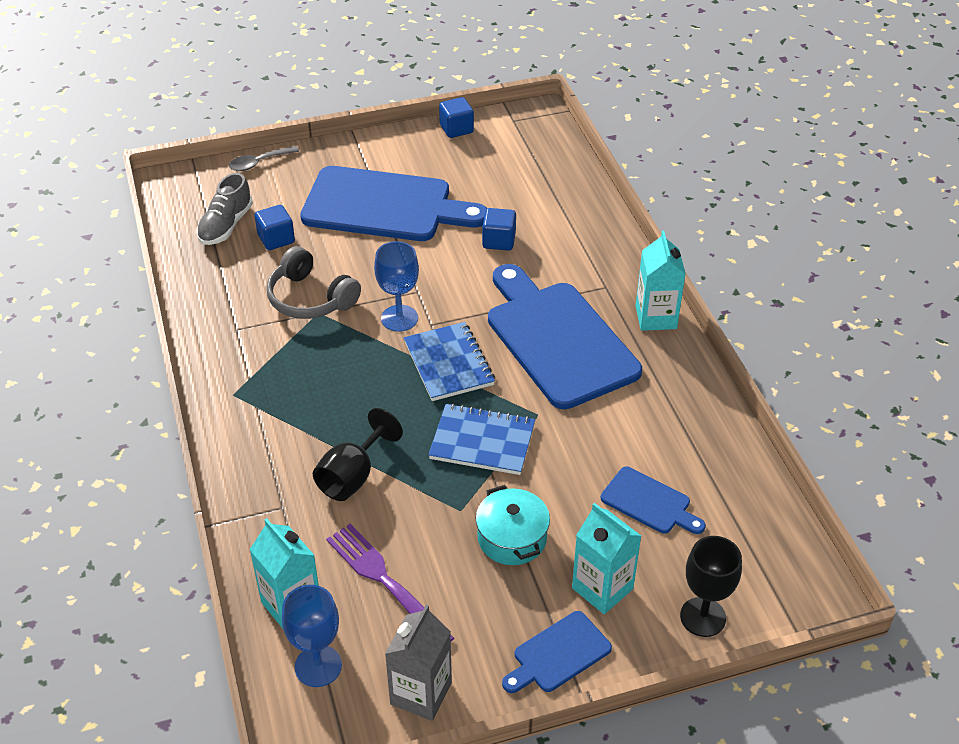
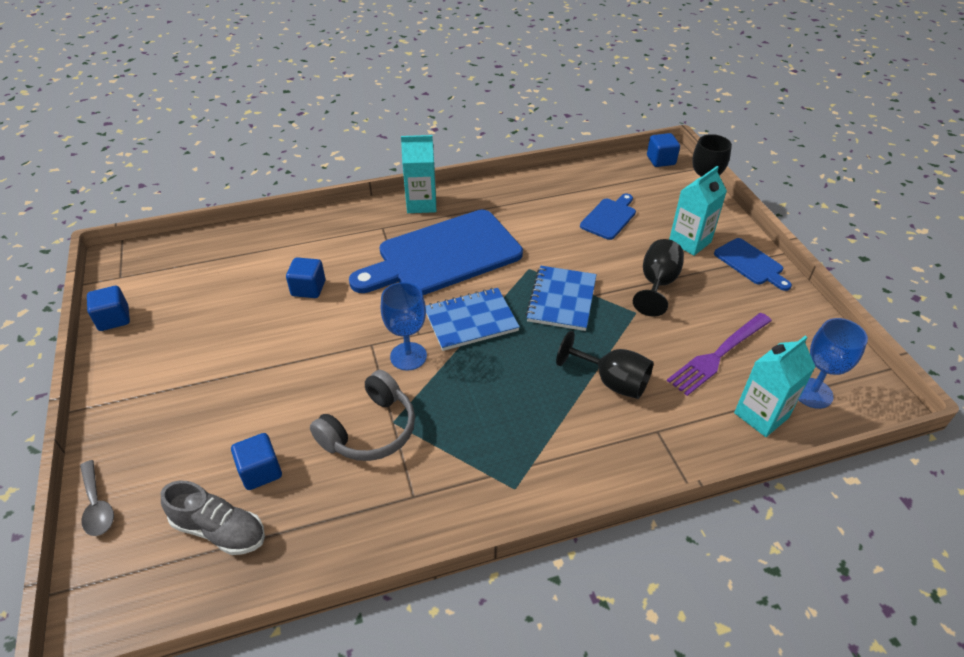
camera: 90 degrees left, 0 degrees up
blue cutting board [300,166,487,241] -> none
grey carton [385,605,452,721] -> none
turquoise pot [476,485,550,565] -> black goblet [633,239,684,317]
none -> blue cube [647,133,680,167]

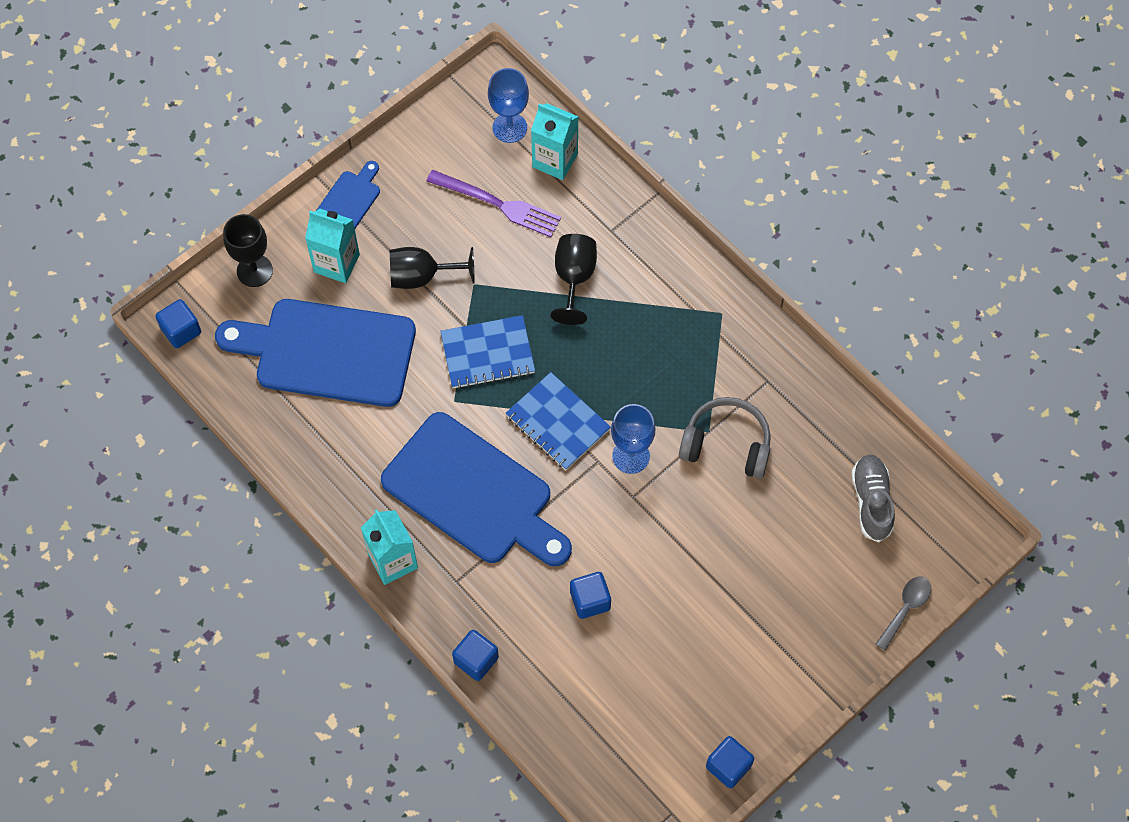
camera: 115 degrees left, 20 degrees up
blue cube [231,433,282,490] -> blue cube moved to [452,630,499,681]
blue cutting board [580,194,636,240] -> blue cutting board [215,299,416,407], size x2.15

